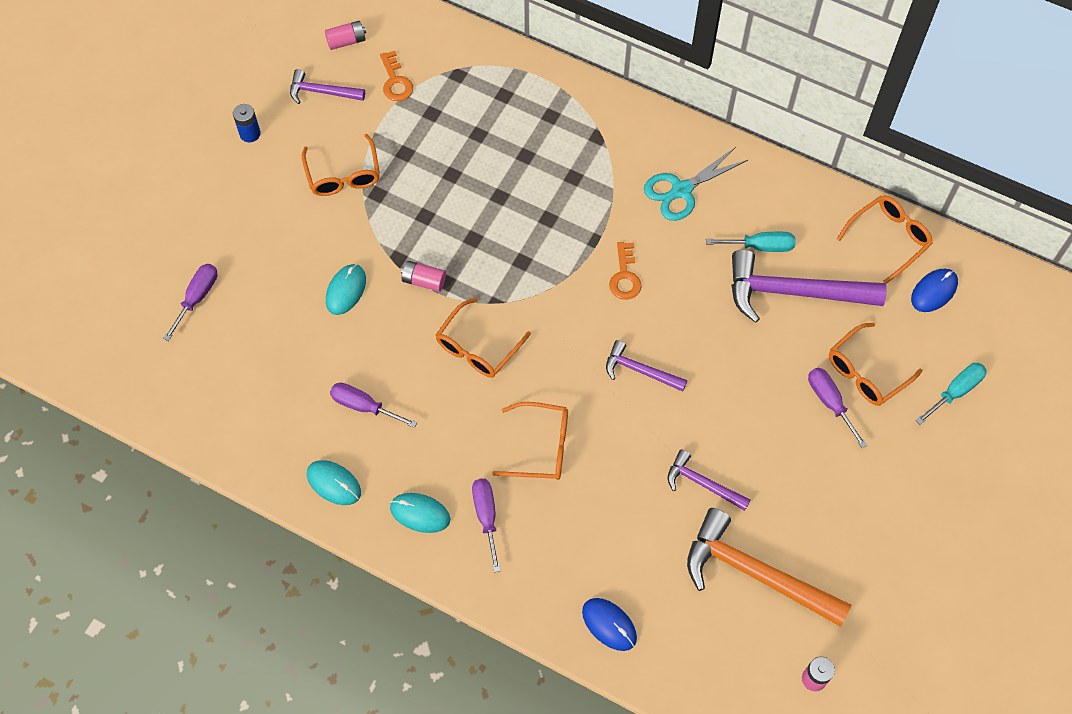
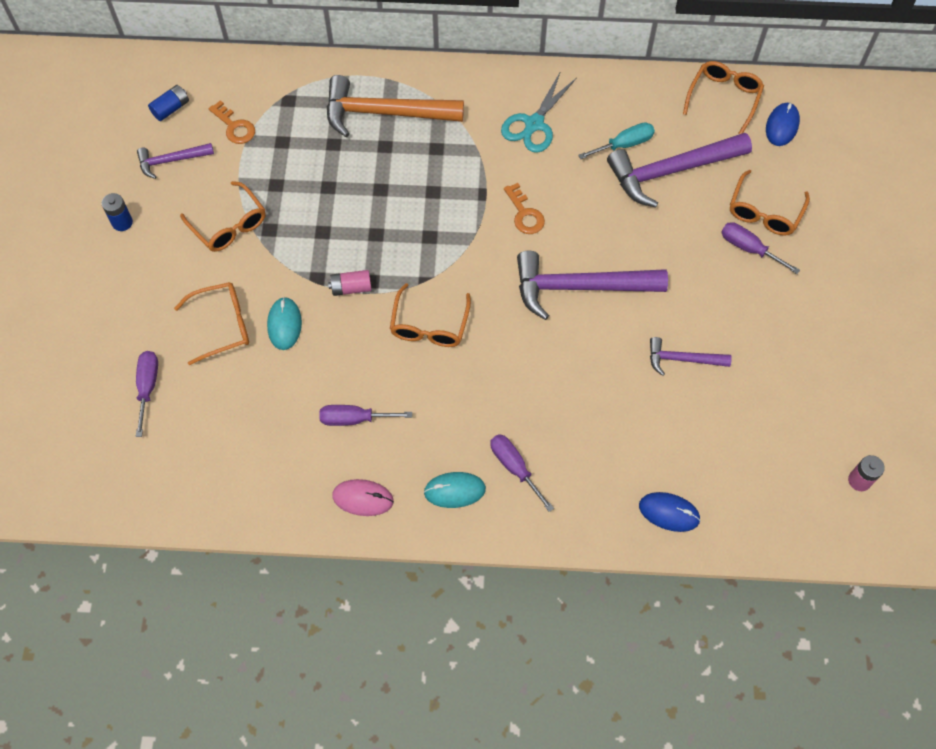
camera: 25 degrees left, 0 degrees up
turquoise mouse [307,460,361,505] -> pink mouse [332,479,394,516]
pink battery [325,21,366,50] -> blue battery [148,85,189,121]
orange glasses [492,402,568,480] -> orange glasses moved to [174,282,249,365]
purple hammer [606,340,687,392] -> purple hammer [517,251,668,320], size x1.89
orange hammer [687,508,852,627] -> orange hammer moved to [327,75,464,137]
turquoise screwdriver [916,363,987,425] -> none

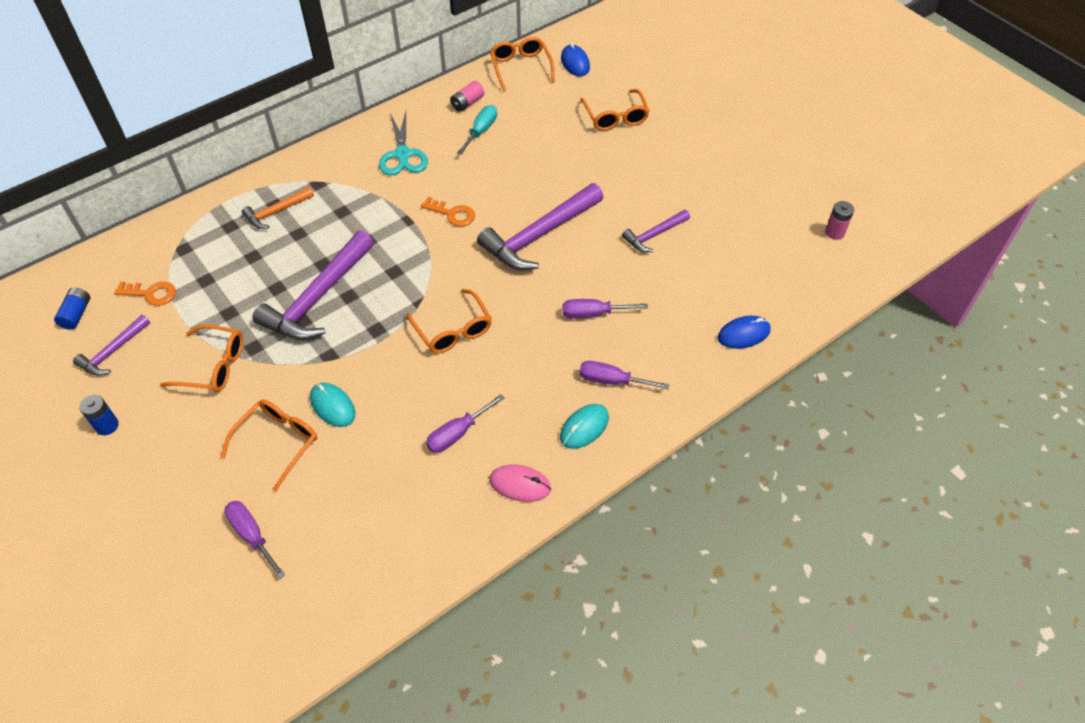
camera: 40 degrees left, 10 degrees down
orange hammer [327,75,464,137] -> orange hammer [242,187,314,229], size x0.53
pink battery [328,270,372,296] -> pink battery moved to [450,81,484,112]
pink mouse [332,479,394,516] -> pink mouse turned 45 degrees clockwise [489,465,551,502]
purple hammer [607,133,752,207] -> purple hammer moved to [253,231,374,340]
purple screwdriver [721,222,800,274] -> purple screwdriver moved to [563,299,648,319]

